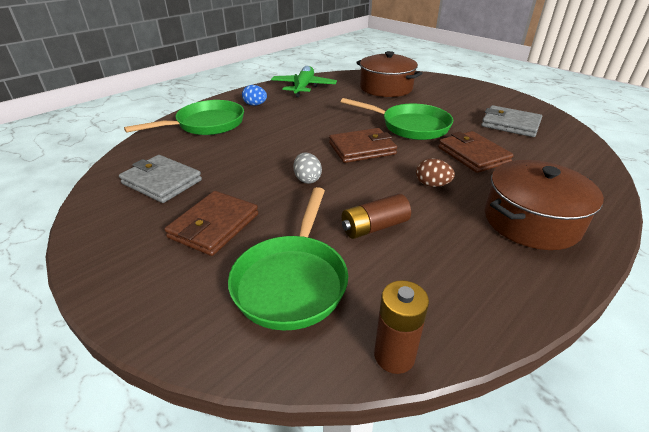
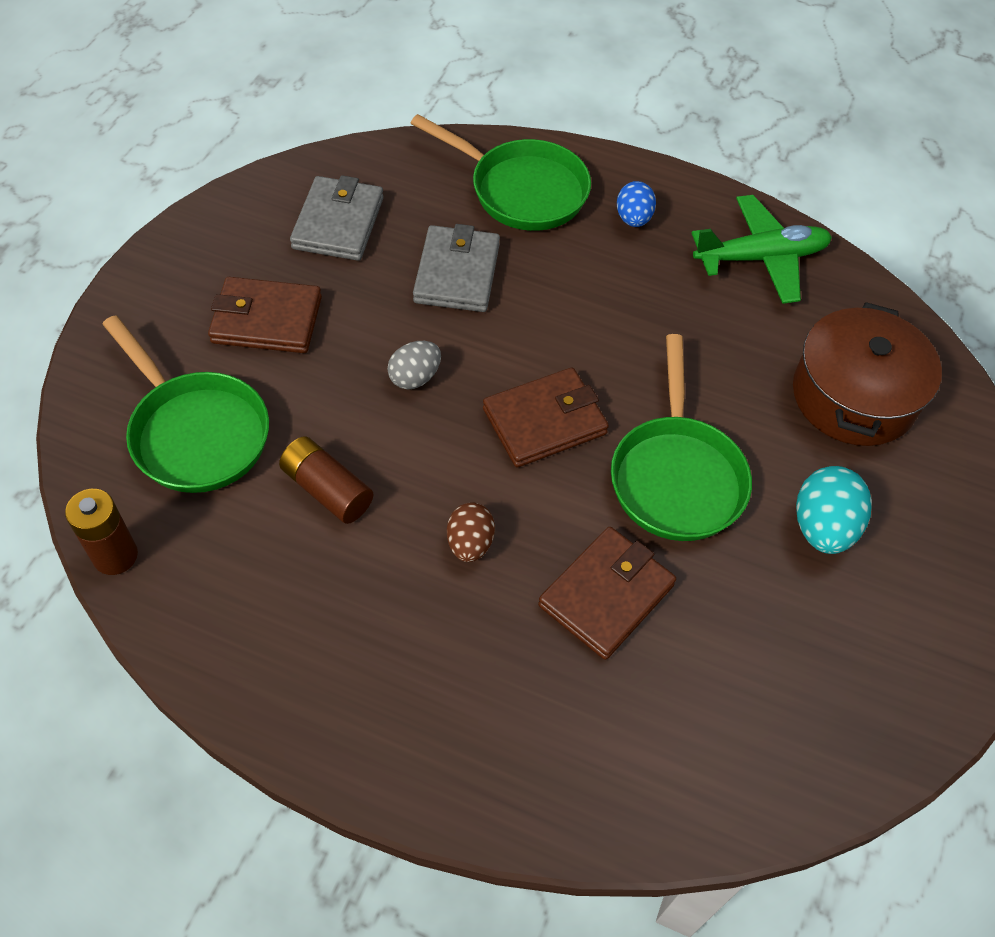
camera: 65 degrees right, 20 degrees up
green pan [228,187,348,331] -> green pan turned 120 degrees counterclockwise [102,315,269,493]
brown wallet [329,128,397,163] -> brown wallet turned 75 degrees counterclockwise [483,368,609,467]
grey wallet [481,105,542,137] -> grey wallet moved to [413,224,500,312]
brown pot [485,160,604,250] -> none
none -> turquoise egg [796,466,872,554]

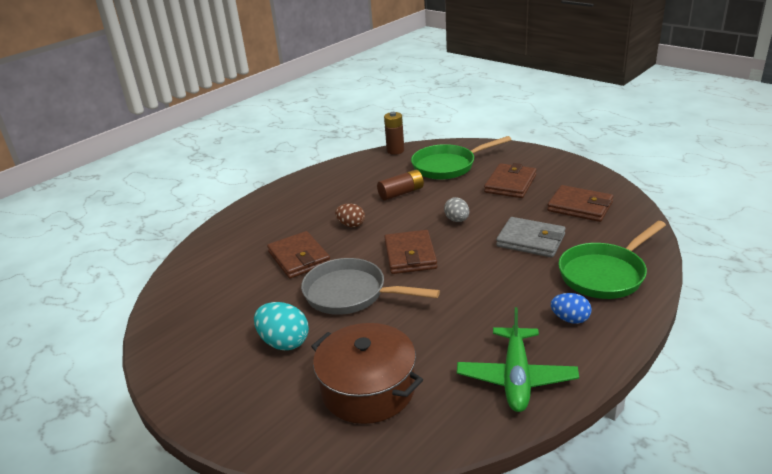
camera: 115 degrees right, 25 degrees down
grey wallet [290,175,384,261] -> brown wallet [547,185,613,222]
green pan [611,334,752,541] -> grey pan [301,258,440,315]

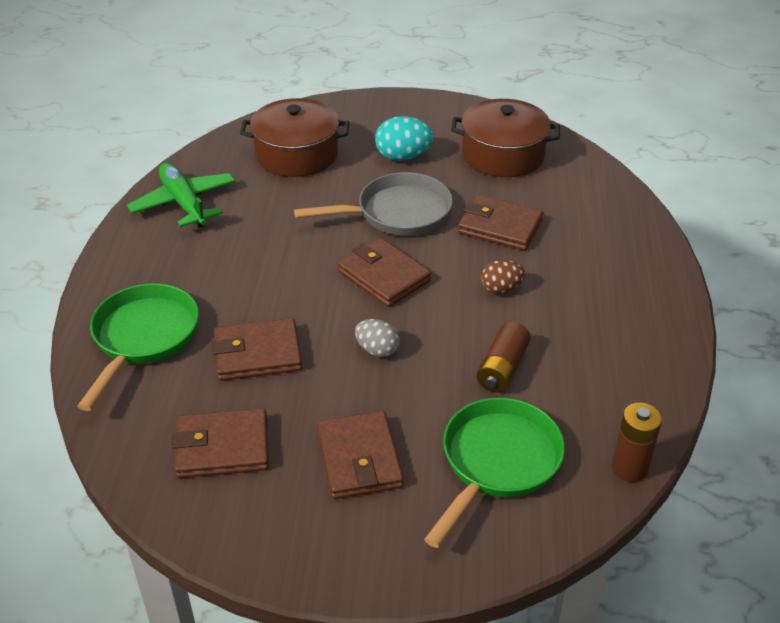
camera: 140 degrees right, 10 degrees up
grey wallet [496,217,566,258] -> brown wallet [212,318,302,381]
blue egg [551,293,592,324] -> none
none -> brown pot [451,99,560,177]

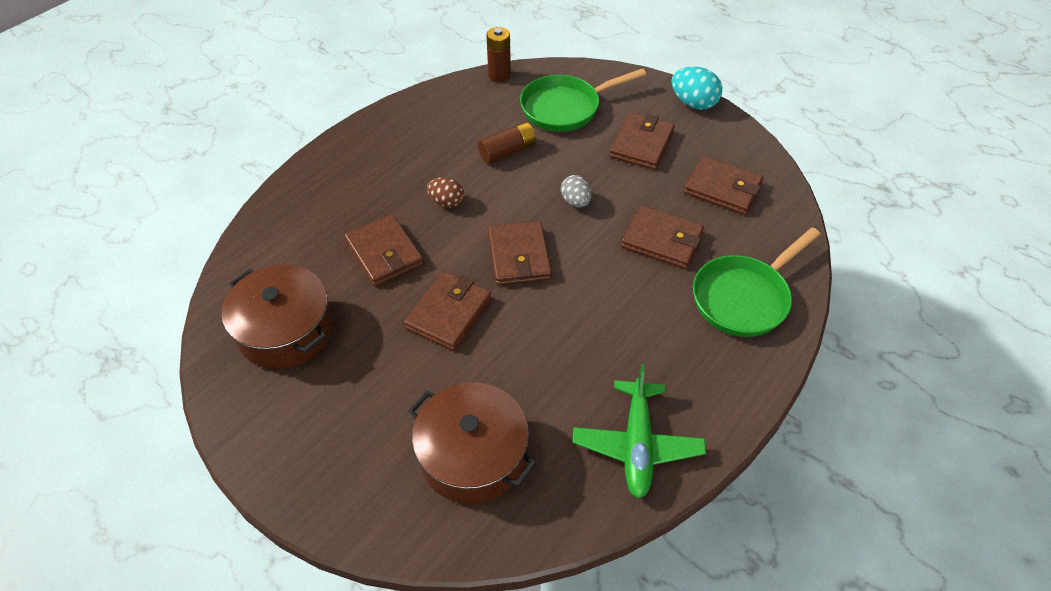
camera: 145 degrees left, 10 degrees up
grey pan [294,172,453,236] -> brown wallet [404,272,491,351]
turquoise egg [375,116,434,161] -> turquoise egg moved to [672,66,722,110]

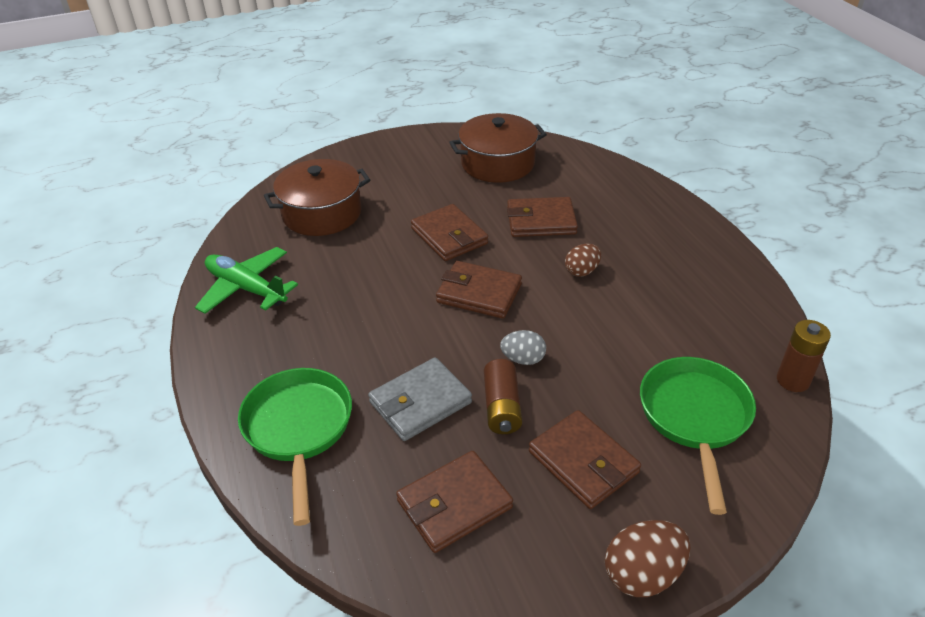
camera: 120 degrees right, 10 degrees down
brown battery [478,122,536,164] -> brown battery moved to [484,359,522,434]
brown wallet [621,205,704,269] -> grey wallet [368,357,472,441]
turquoise egg [672,66,722,110] -> brown egg [605,520,691,597]

